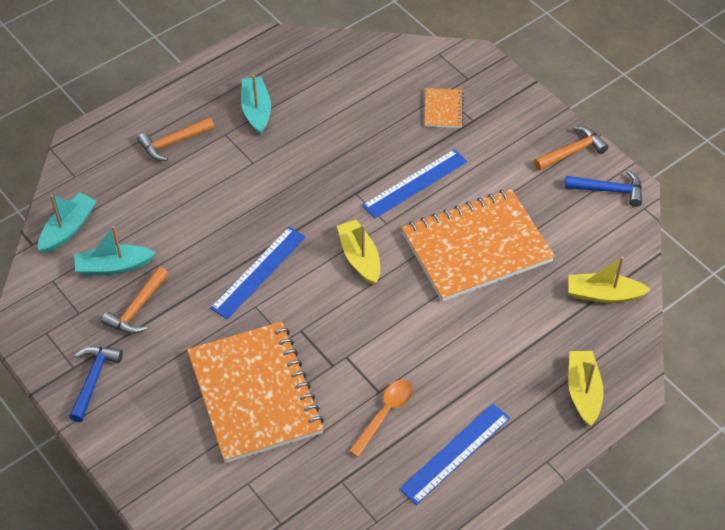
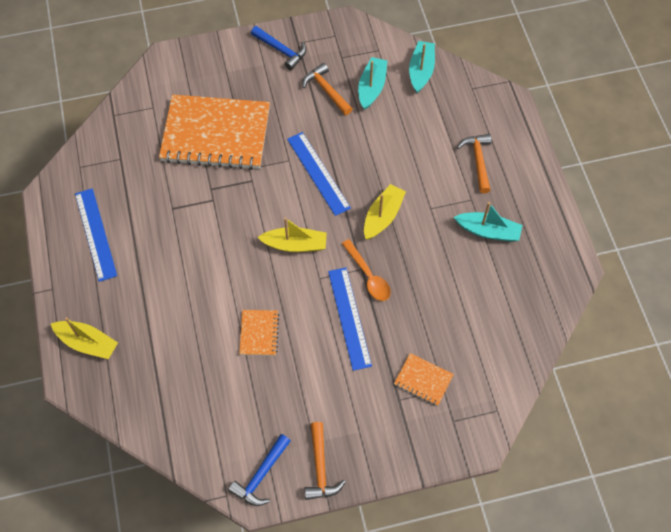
camera: 115 degrees right, 10 degrees up
turquoise boat [38,193,96,253] -> turquoise boat turned 135 degrees counterclockwise [409,41,435,93]
orange spoon [349,380,413,457] -> orange spoon moved to [342,239,391,301]
orange notebook [402,189,555,302] -> orange notebook [239,310,279,356], size x0.43
yellow boat [568,256,651,303] -> yellow boat moved to [364,184,406,240]

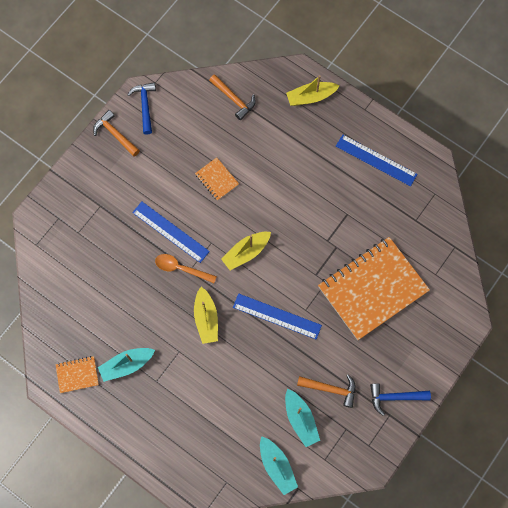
camera: 140 degrees right, 10 degrees up
orange notebook [394,353,454,406] -> orange notebook moved to [55,356,99,393]
orange hammer [457,134,491,193] -> orange hammer moved to [209,74,256,120]

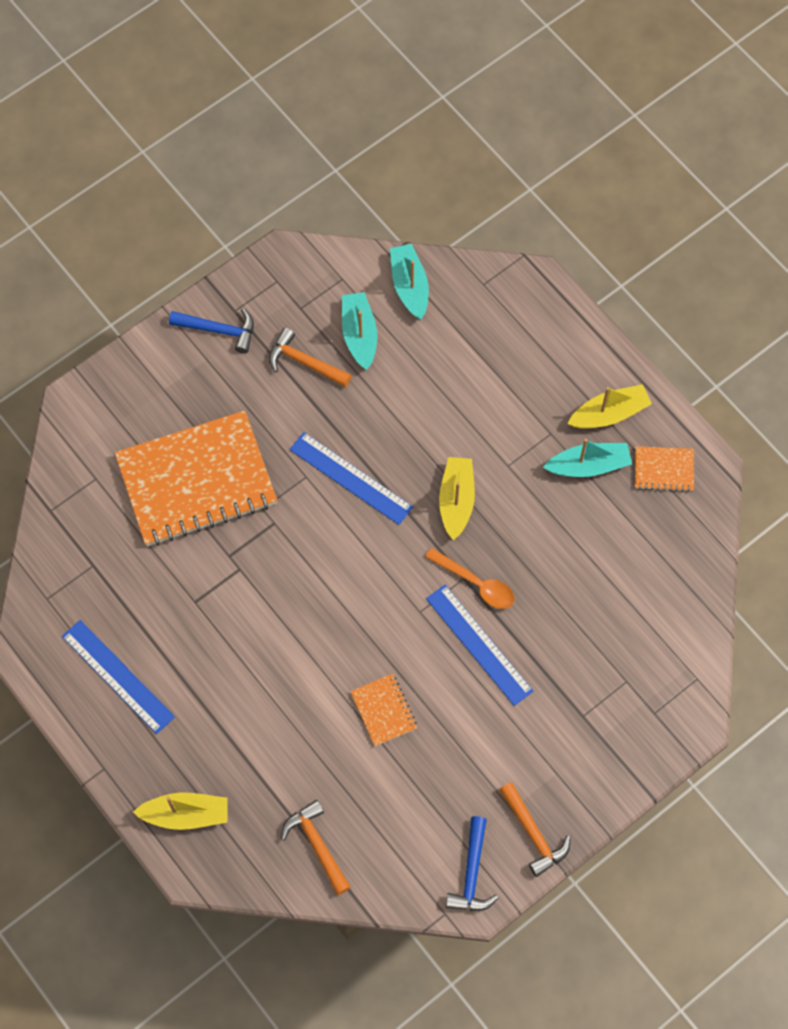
camera: 165 degrees left, 5 degrees down
yellow boat [221,232,271,270] -> yellow boat moved to [568,384,652,429]

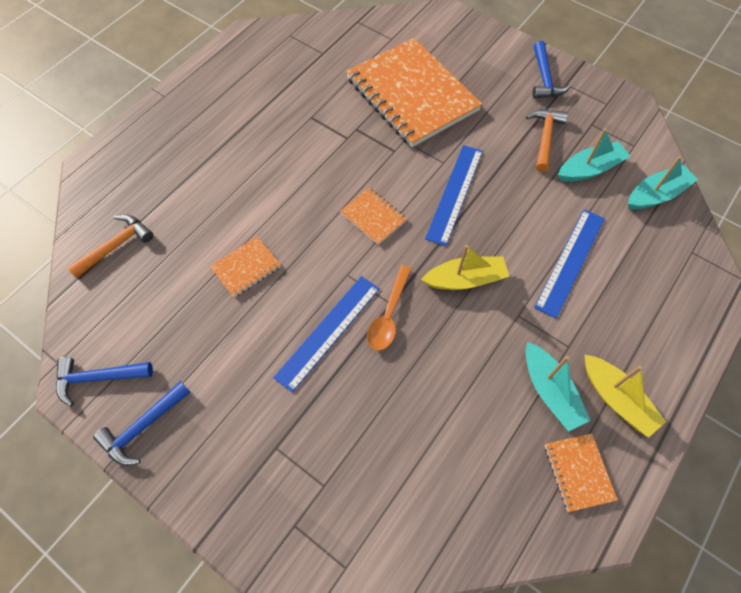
camera: 75 degrees right, 5 degrees down
blue ruler [62,620,175,734] -> blue ruler moved to [534,209,605,318]
yellow boat [133,792,228,830] -> none
orange hammer [499,782,571,877] -> blue hammer [93,381,191,466]
none -> orange notebook [340,188,407,245]

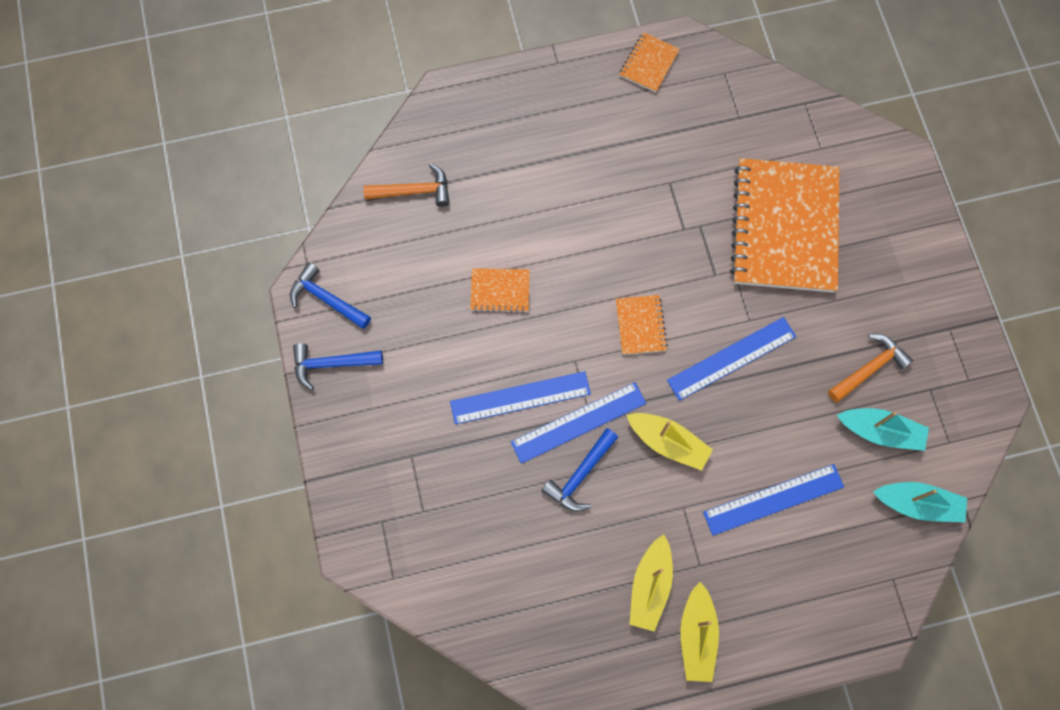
camera: 40 degrees right, 10 degrees up
orange spoon [367,265,412,351] -> blue ruler [511,382,646,464]
turquoise boat [525,342,591,432] -> yellow boat [629,535,673,632]
blue hammer [532,41,571,99] -> blue hammer moved to [542,428,618,512]
orange notebook [545,433,618,512] -> orange notebook moved to [619,32,680,93]

